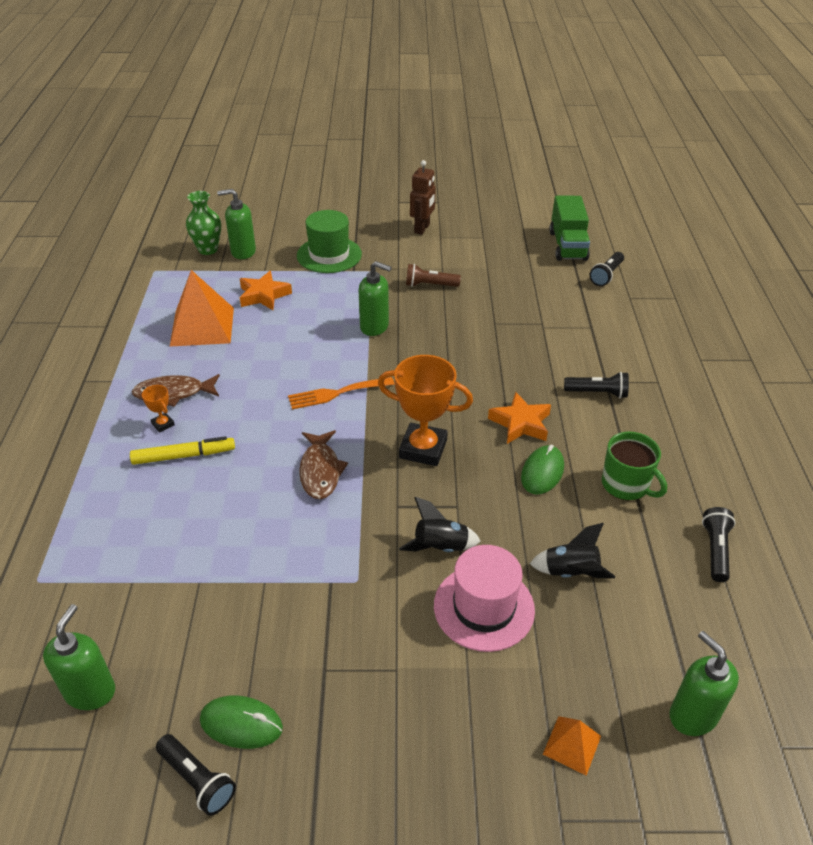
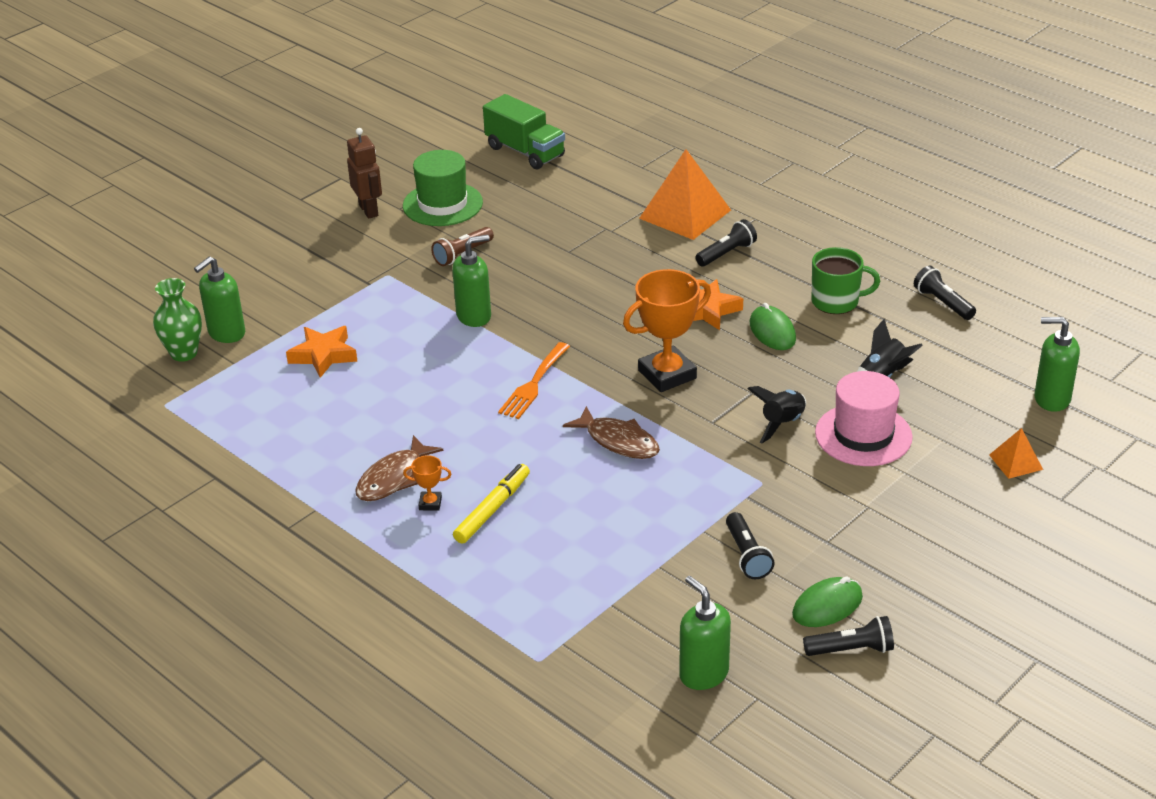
camera: 45 degrees left, 5 degrees down
orange pyramid [170,270,234,346] -> orange pyramid moved to [639,149,731,240]
green hat [297,210,362,273] -> green hat moved to [403,150,483,226]
black flashlight [589,252,624,286] -> black flashlight moved to [726,512,774,579]

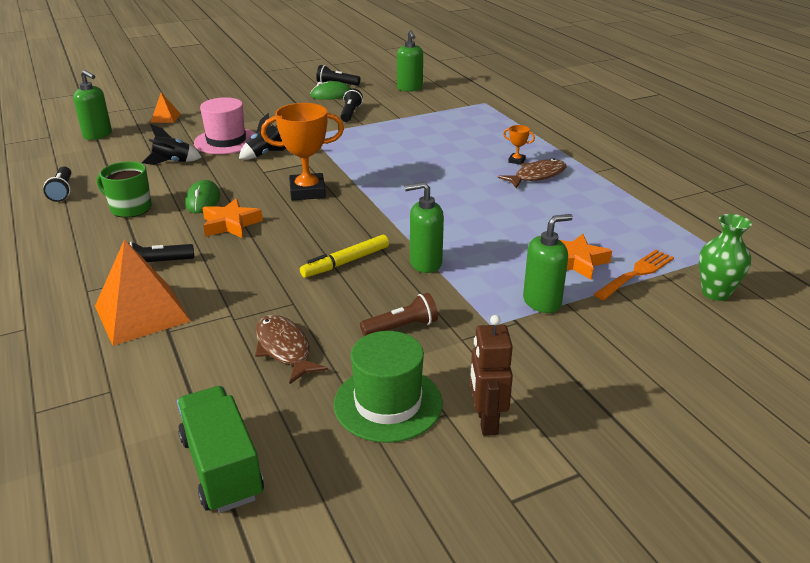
camera: 160 degrees left, 5 degrees down
green soap dispenser [194,256,245,343] -> green soap dispenser moved to [523,214,573,313]
yellow marker [453,464,530,544] -> yellow marker moved to [300,235,389,278]
orange fork [498,342,570,419] -> orange fork moved to [594,250,674,300]
brown fish [563,406,660,459] -> brown fish moved to [255,315,328,384]

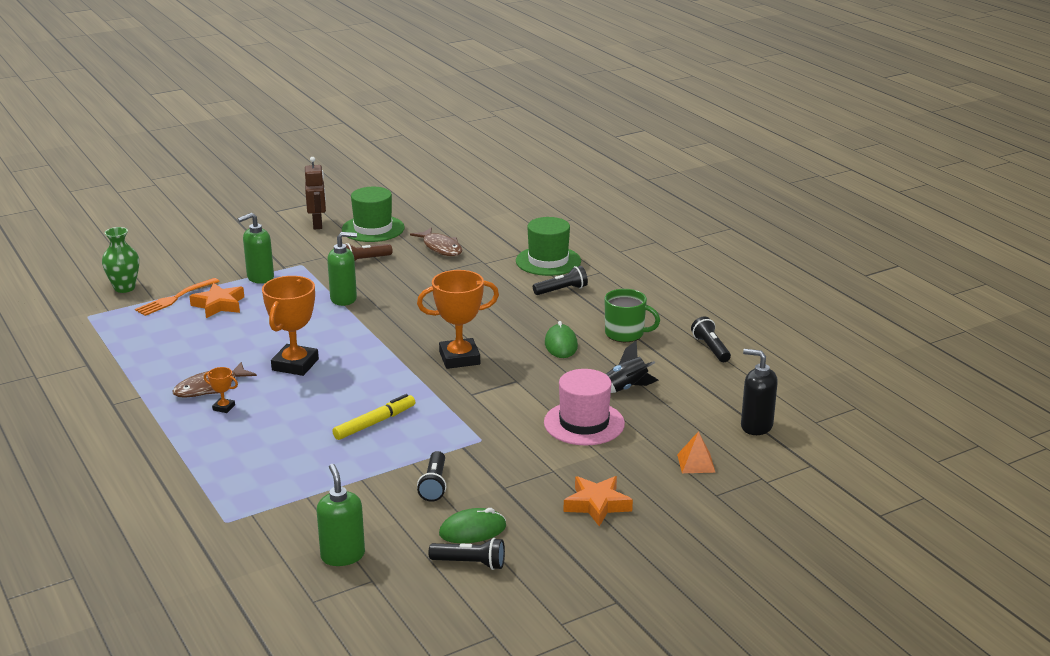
camera: 175 degrees right, 5 degrees down
green soap dispenser [73,70,112,140] -> black soap dispenser [741,349,778,435]
orange pyramid [95,239,190,346] -> green hat [516,217,581,276]
green truck [177,386,264,513] -> none
orange star [203,198,263,238] -> orange star moved to [564,476,633,526]
black rocket [239,113,286,160] -> none
yellow marker [300,235,389,278] -> yellow marker moved to [332,394,415,440]
none -> orange trophy [262,276,319,376]

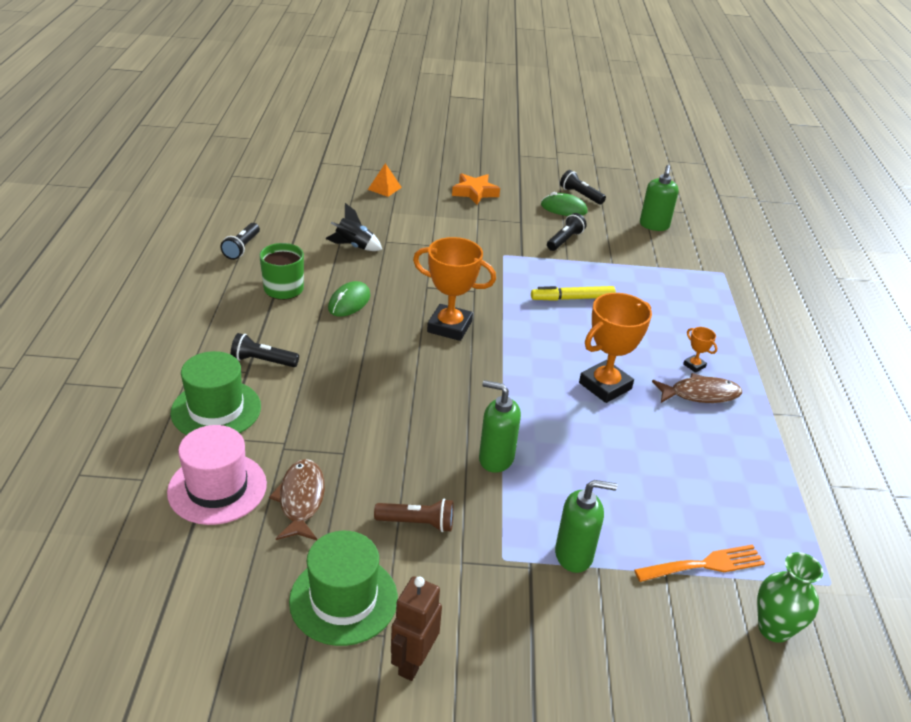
camera: 150 degrees left, 10 degrees up
orange star [189,283,244,318] -> none
pink hat [544,369,625,446] -> pink hat moved to [167,425,267,525]
black soap dispenser [741,349,778,435] -> none

